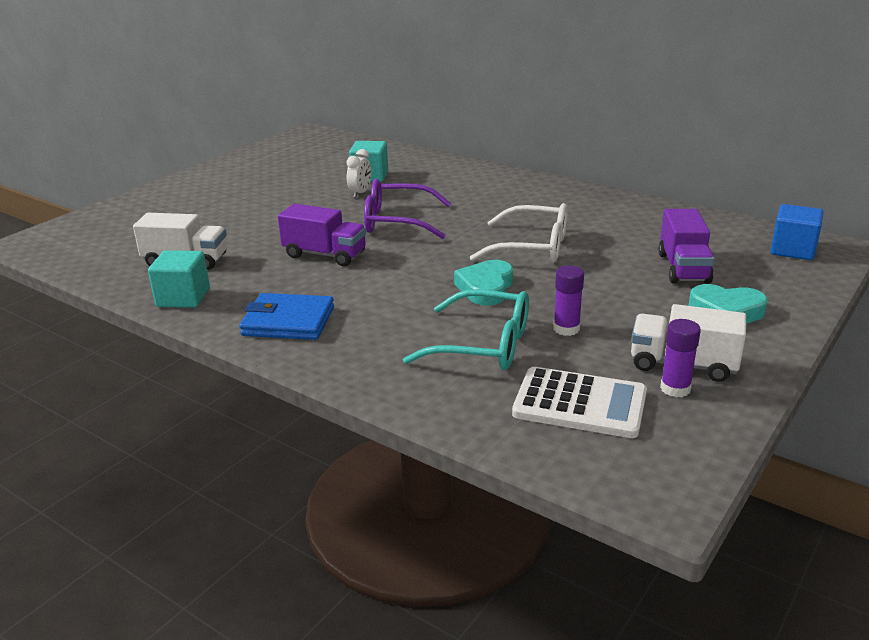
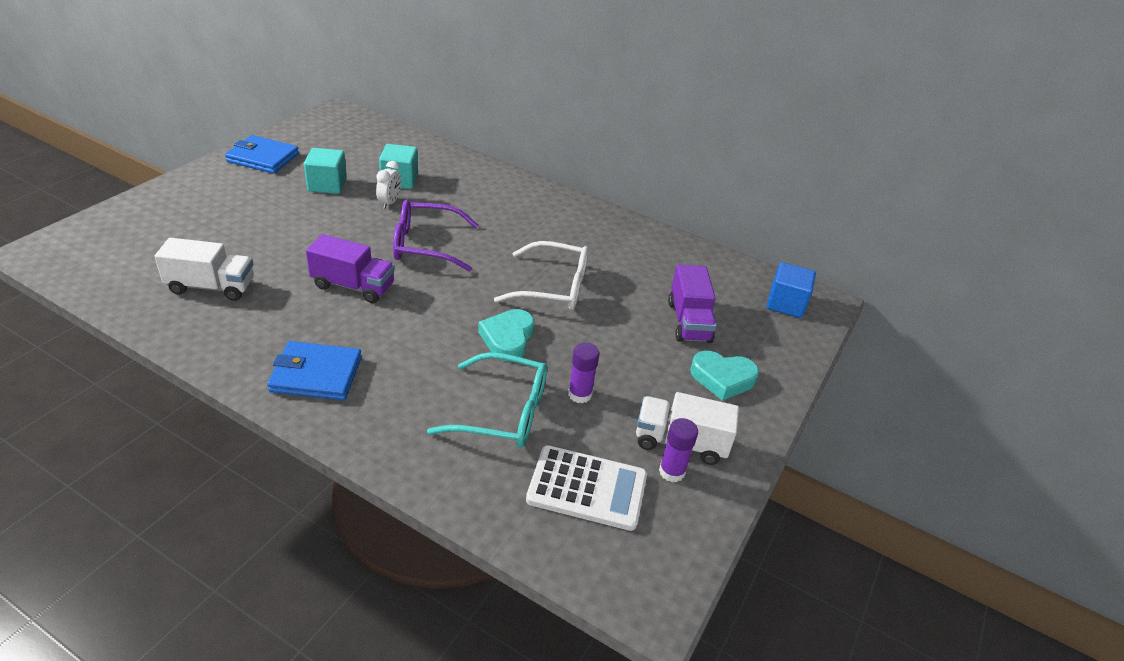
camera: 10 degrees left, 10 degrees up
turquoise cube [148,250,210,308] -> turquoise cube moved to [304,148,347,194]
none -> blue wallet [225,135,299,174]

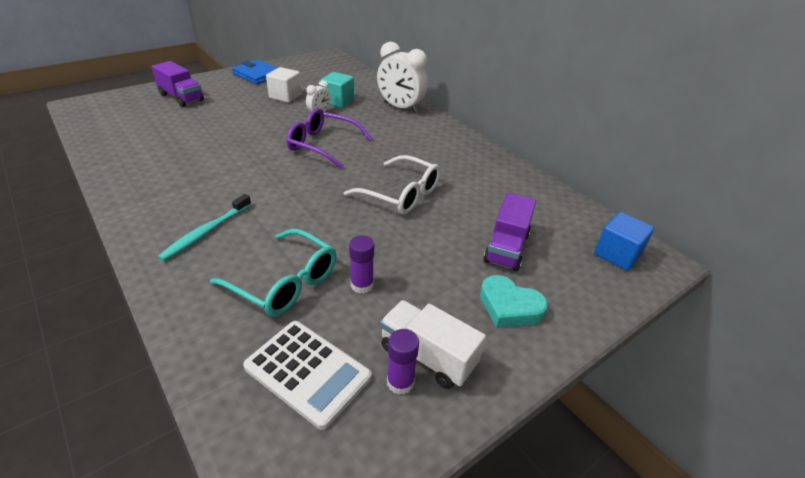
camera: 25 degrees right, 0 degrees up
white truck [155,238,254,301] -> none
blue wallet [267,341,362,400] -> none
turquoise cube [304,148,347,194] -> white cube [266,67,302,103]
purple truck [306,234,395,303] -> purple truck moved to [151,61,204,107]
turquoise heart [478,309,534,362] -> none
none -> turquoise toothbrush [158,194,251,261]
none -> white clock [377,42,428,113]

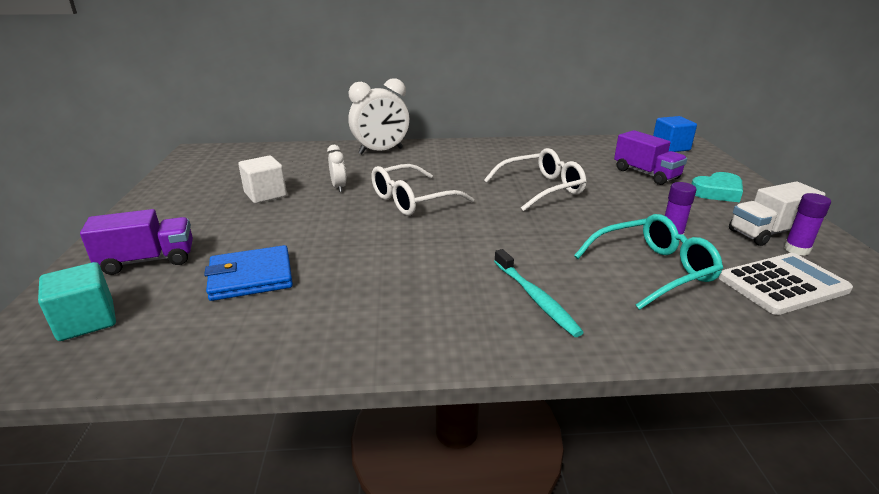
camera: 55 degrees left, 10 degrees down
blue wallet [232,60,277,84] -> blue wallet moved to [204,245,293,301]
purple glasses [287,108,372,169] -> white glasses [371,164,474,216]
turquoise cube [320,72,354,108] -> turquoise cube moved to [38,262,116,341]

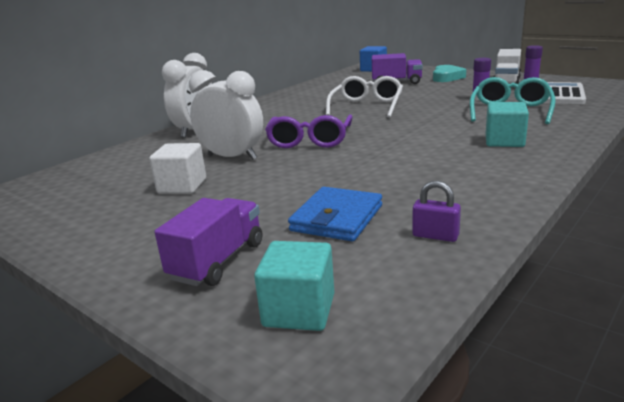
camera: 45 degrees left, 5 degrees down
white clock [327,145,346,192] -> white clock [189,70,263,160], size x1.99
white glasses [371,164,474,216] -> purple glasses [265,115,353,148]
turquoise toothbrush [494,249,584,337] -> turquoise cube [485,102,529,147]
none -> purple padlock [412,180,461,242]

